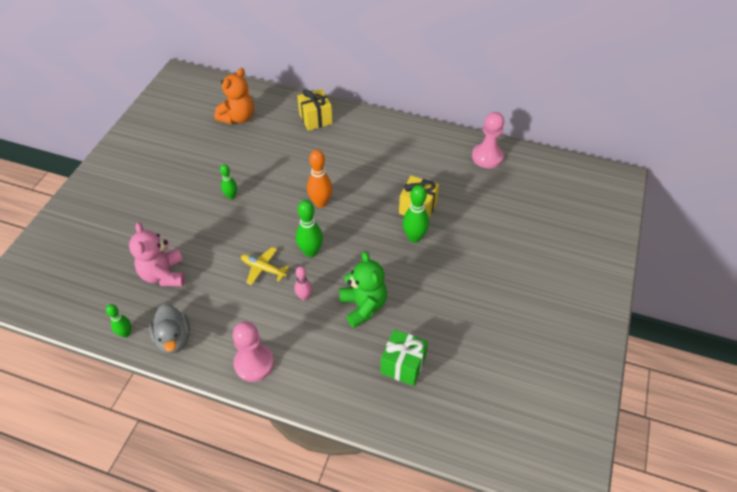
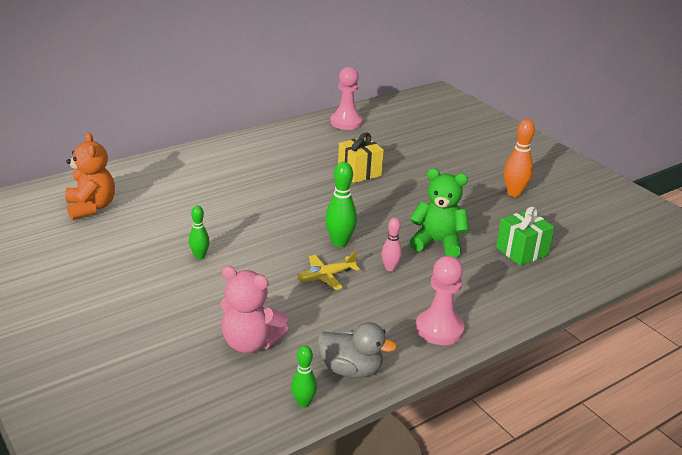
camera: 55 degrees left, 20 degrees down
yellow gift [297,89,333,131] -> none
orange bowling pin [307,150,332,208] -> orange bowling pin moved to [504,119,535,197]
green bowling pin [403,185,429,243] -> none

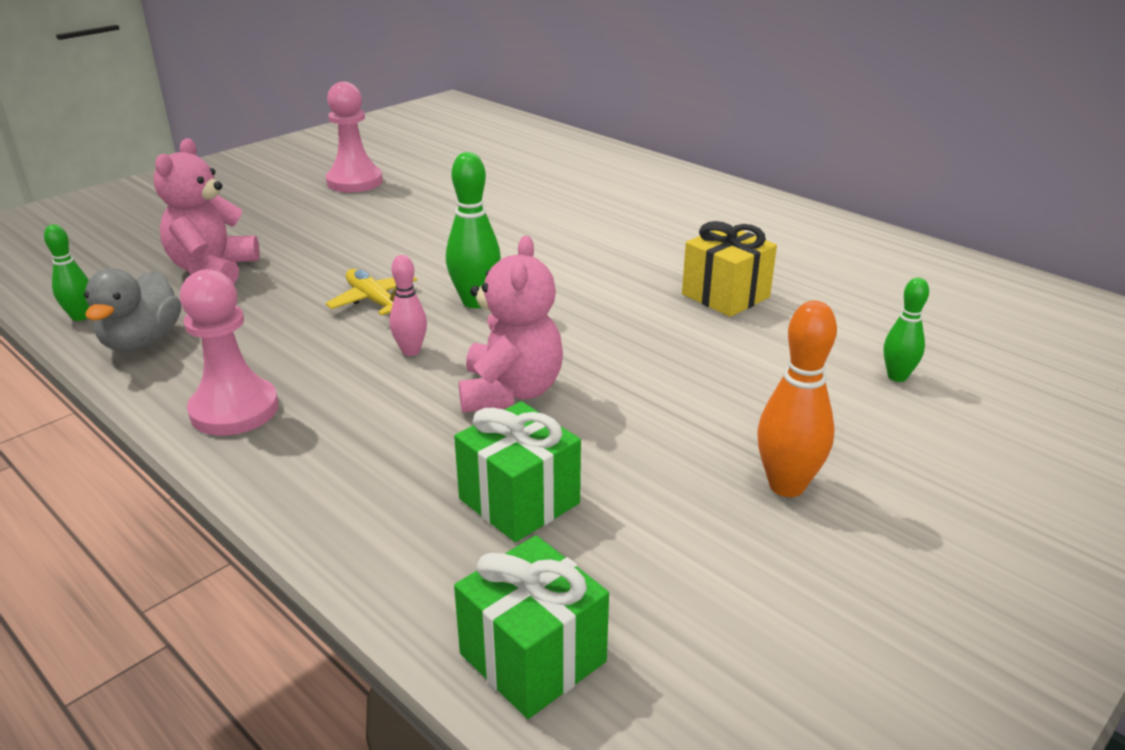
camera: 80 degrees right, 0 degrees up
orange teddy bear [65,132,115,220] -> none
green bowling pin [189,206,210,259] -> green bowling pin moved to [884,278,929,382]
pink pawn [330,67,363,130] -> pink pawn moved to [326,82,383,193]
green teddy bear [410,168,469,257] -> pink teddy bear [459,236,563,412]
none -> green gift [454,535,609,719]

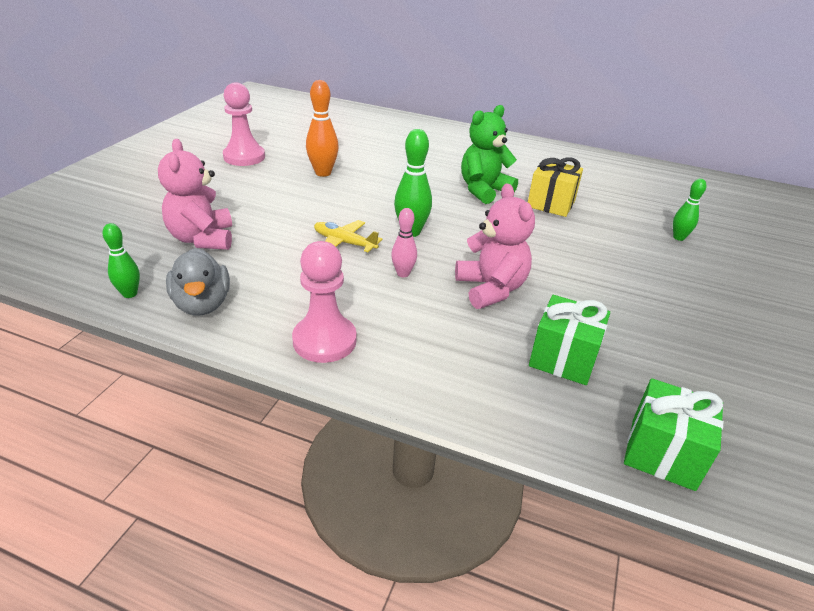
camera: 25 degrees left, 5 degrees up
orange bowling pin [757,301,837,497] -> orange bowling pin moved to [306,80,339,177]
none -> green teddy bear [461,105,518,204]

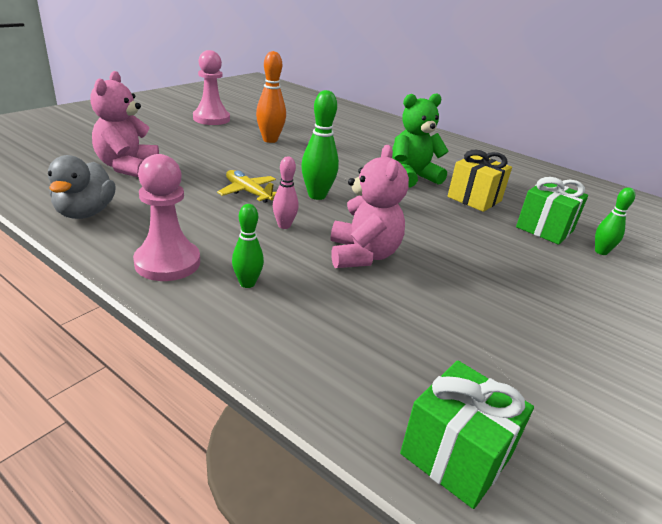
camera: 15 degrees right, 5 degrees down
green bowling pin [102,223,140,298] -> green bowling pin moved to [232,204,264,288]
green gift [529,295,610,385] -> green gift moved to [516,177,588,245]

